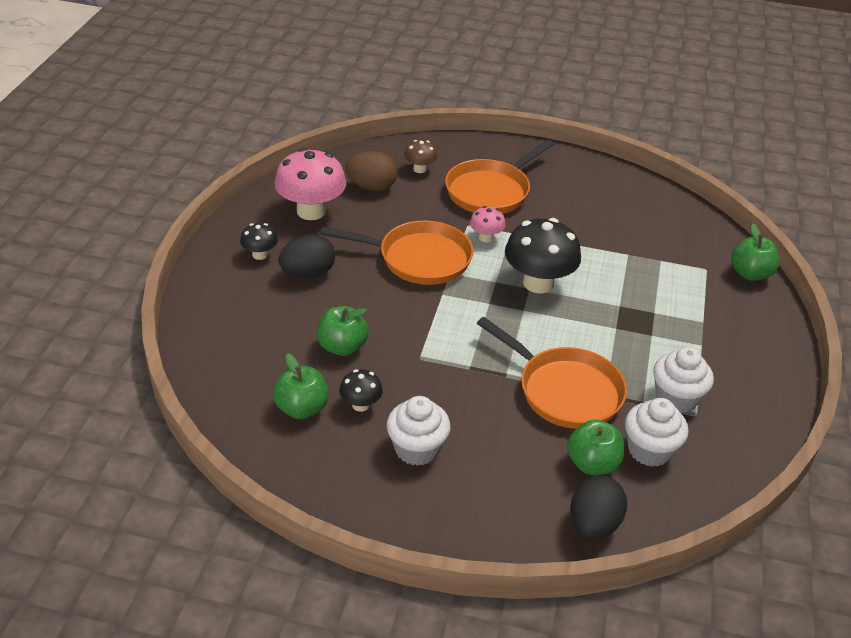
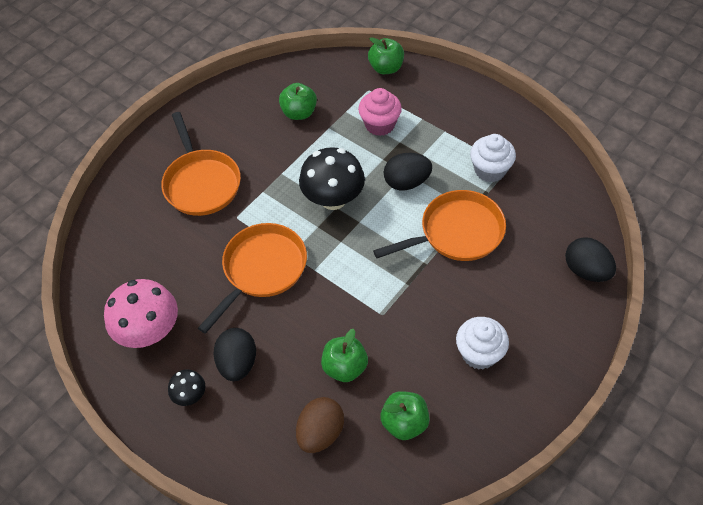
camera: 60 degrees left, 15 degrees up
black mushroom [339,369,383,412] -> none
brown egg [345,151,397,191] -> brown egg moved to [296,397,344,453]
brown mushroom [404,140,437,173] -> none
pink mushroom [470,206,506,242] -> none
green apple [567,420,624,475] -> green apple moved to [279,83,317,120]
white cupcake [625,398,689,467] -> none
none -> pink cupcake [358,88,402,136]
none -> black egg [384,153,432,190]

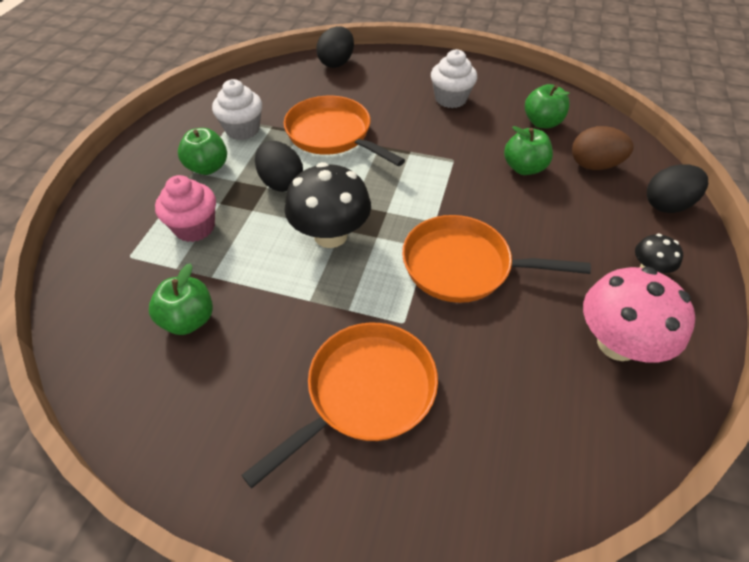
camera: 115 degrees left, 5 degrees down
black egg [213,328,256,381] -> black egg moved to [647,164,708,213]
green apple [368,37,404,74] -> green apple moved to [178,128,227,175]

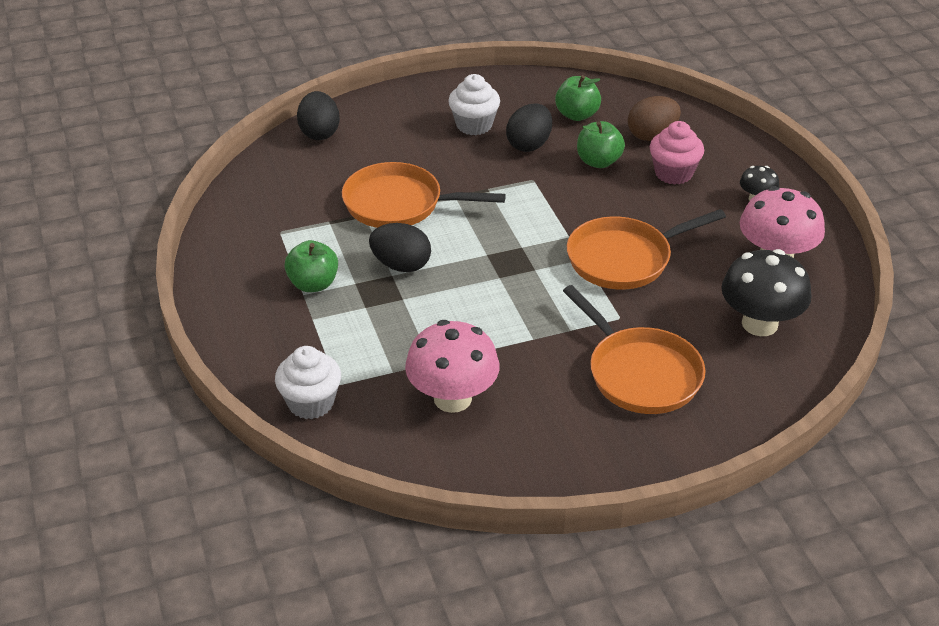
camera: 35 degrees left, 10 degrees down
green apple [149,263,213,335] -> pink mushroom [405,320,500,413]
pink cupcake [155,175,216,242] -> pink cupcake moved to [650,121,704,185]
white cupcake [212,79,262,140] -> white cupcake moved to [275,346,341,419]
orange pan [241,323,438,488] -> orange pan turned 135 degrees clockwise [563,285,705,414]
black mushroom [284,162,371,248] -> black mushroom moved to [721,249,811,336]
black egg [647,164,708,213] -> black egg moved to [506,103,552,152]

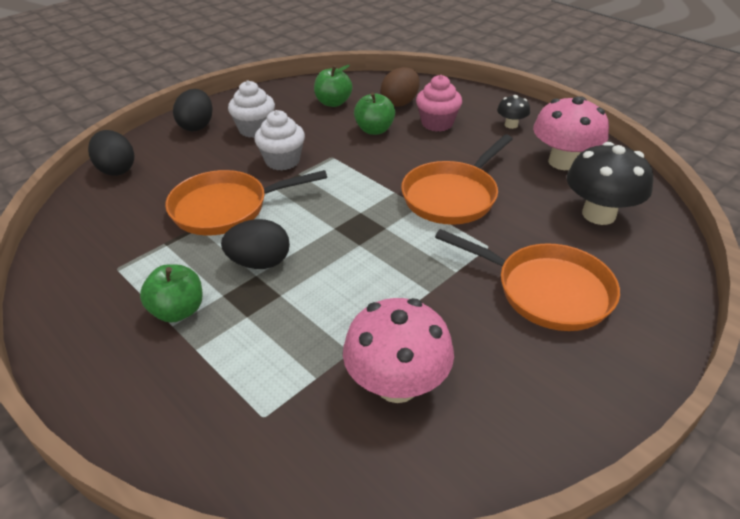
camera: 25 degrees left, 0 degrees up
white cupcake [275,346,341,419] -> white cupcake moved to [254,110,305,171]
black egg [506,103,552,152] -> black egg moved to [173,89,213,131]

